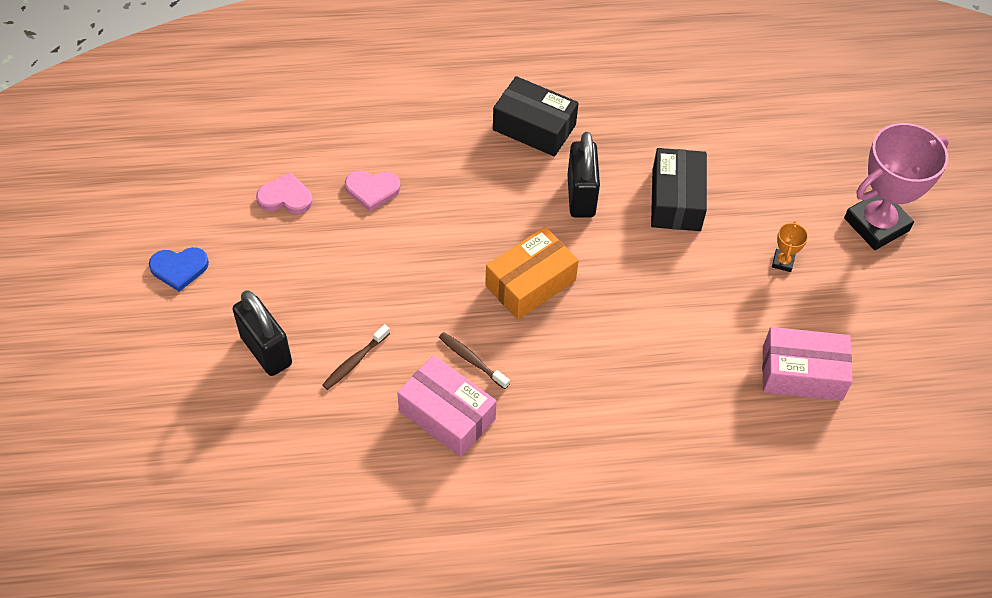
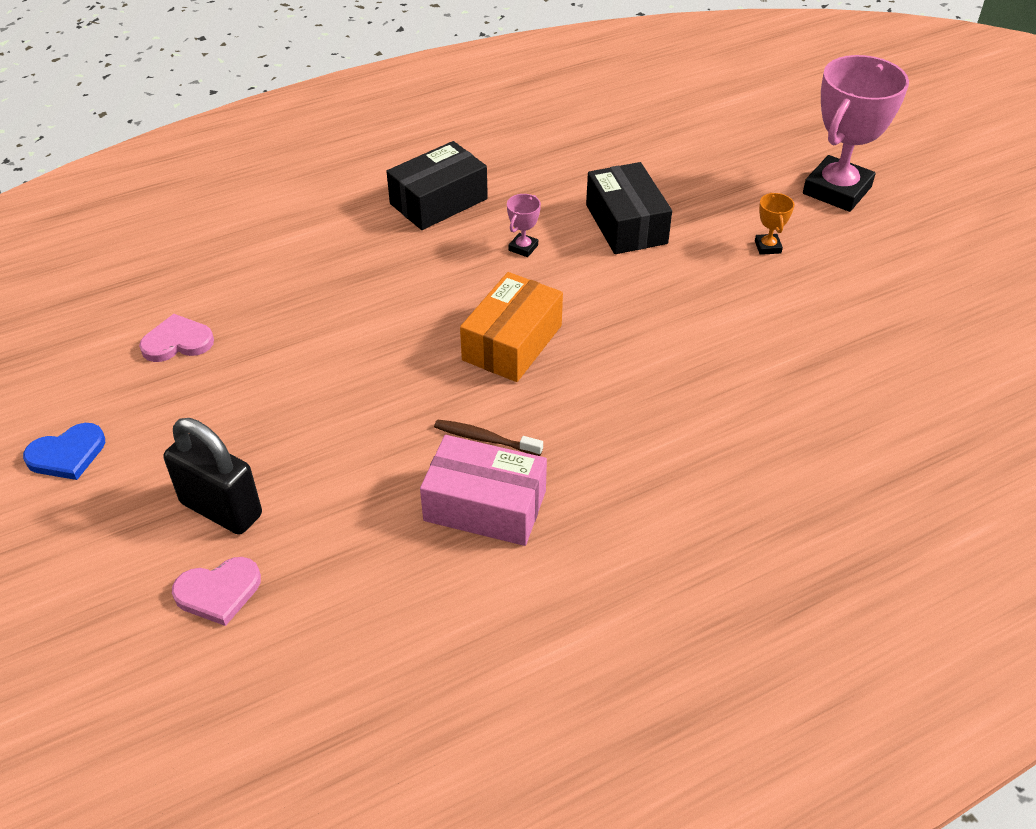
camera: 20 degrees left, 10 degrees down
brown toothbrush [322,324,390,390] -> none
pink heart [345,170,401,211] -> pink heart moved to [172,557,261,626]
black box [493,76,578,157] -> black box turned 45 degrees counterclockwise [386,141,488,230]
black padlock [567,132,600,218] -> pink trophy [507,194,541,257]
pink box [762,327,853,401] -> none

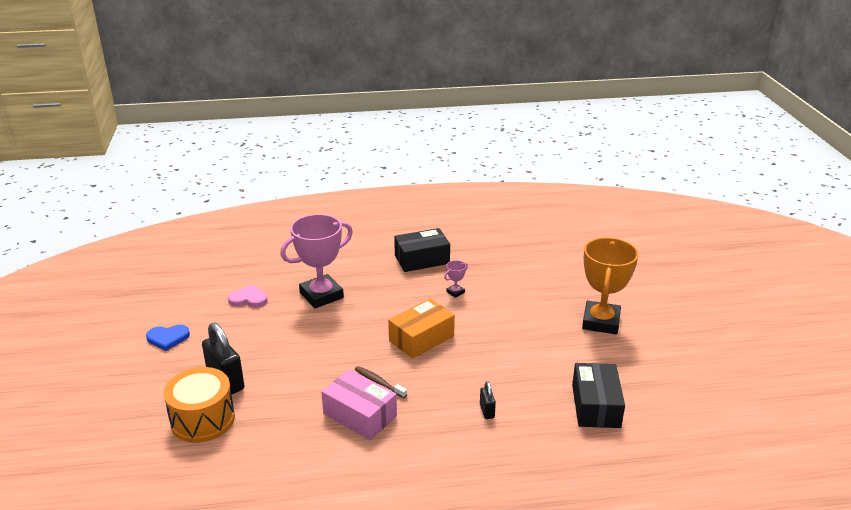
camera: 20 degrees right, 15 degrees down
pink heart [172,557,261,626] -> orange drum [163,367,235,443]
black box [586,162,672,254] -> black box moved to [572,363,625,428]
orange trophy [755,193,794,255] -> orange trophy [582,237,639,334], size x2.47
pink trophy [803,55,909,212] -> pink trophy moved to [280,214,353,308]
none -> black padlock [480,381,496,419]

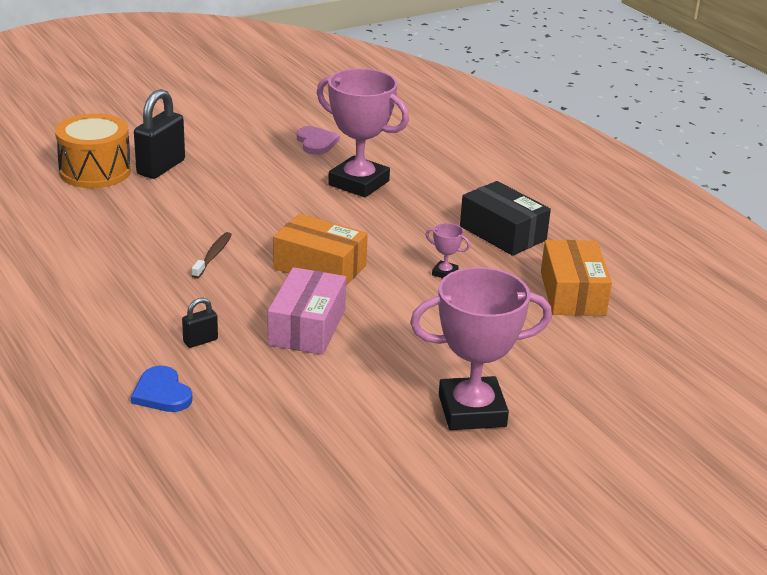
camera: 65 degrees right, 0 degrees up
blue heart [146,325,190,351] -> blue heart moved to [131,366,193,412]
pink box [321,369,397,440] -> pink box moved to [268,267,346,355]
black box [572,363,625,428] -> none
orange trophy [582,237,639,334] -> pink trophy [410,267,552,430]
none -> orange box [541,240,612,316]

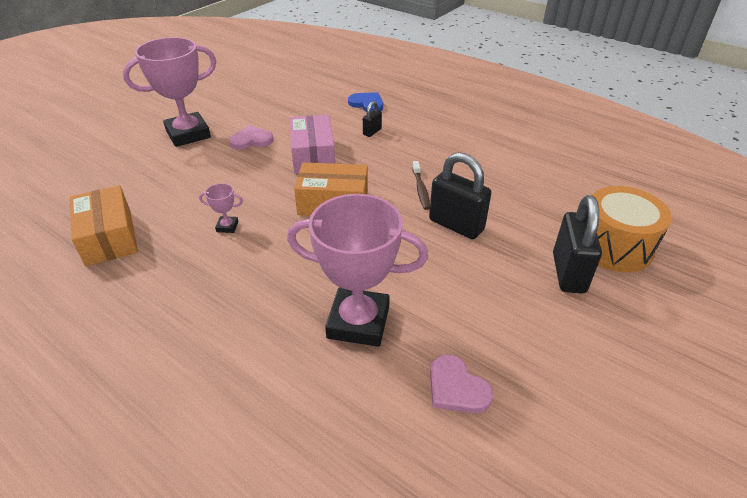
camera: 160 degrees right, 10 degrees up
black box [460,181,551,256] -> none
none -> pink heart [229,125,274,149]
none -> black padlock [429,152,491,239]

